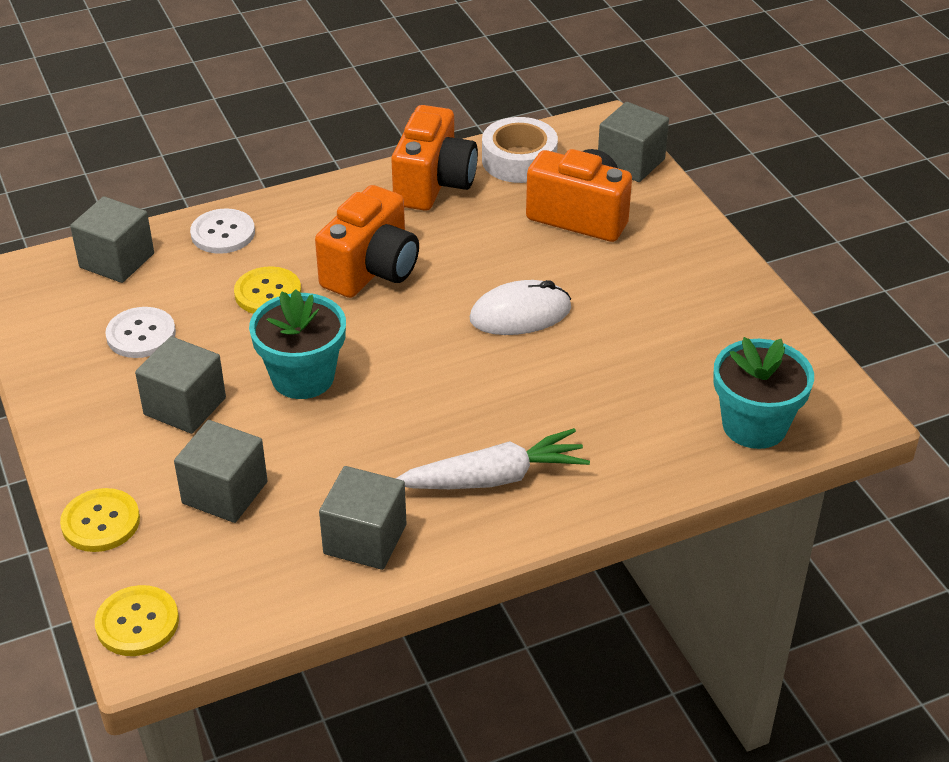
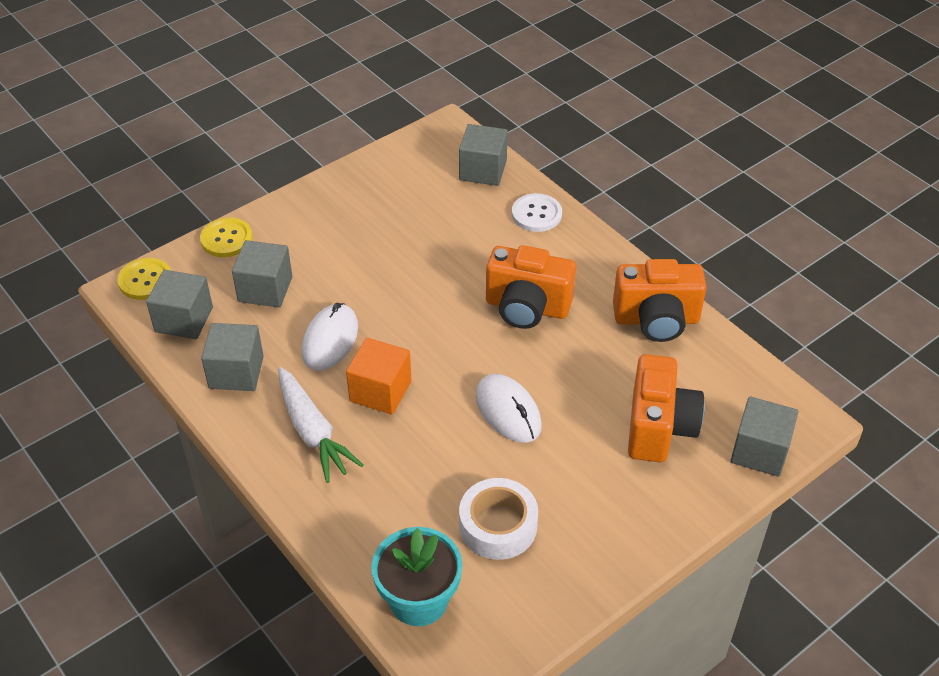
camera: 75 degrees right, 5 degrees up
white button [105,307,176,358] -> none
grey cube [135,336,226,434] -> grey cube moved to [146,270,213,339]
yellow button [234,266,301,314] -> none
turquoise flower pot [249,289,346,399] -> none
white tape [482,117,558,183] -> white tape moved to [459,478,538,560]
none -> white mouse [302,303,358,371]
none -> orange cube [346,338,412,415]

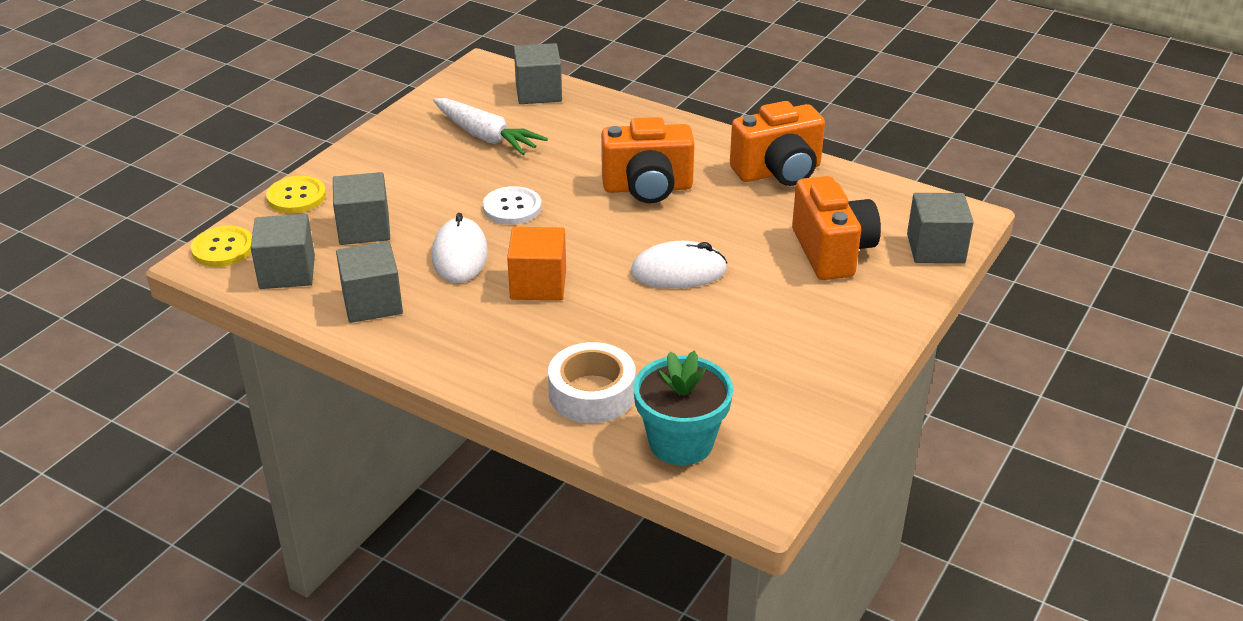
camera: 20 degrees left, 10 degrees down
white carrot [278,367,363,483] -> white carrot moved to [433,98,548,155]
white tape [459,478,538,560] -> white tape moved to [548,342,636,423]
white mouse [476,374,542,443] -> white mouse turned 45 degrees counterclockwise [630,241,727,288]
white button [512,193,562,232] -> white button moved to [483,186,542,225]

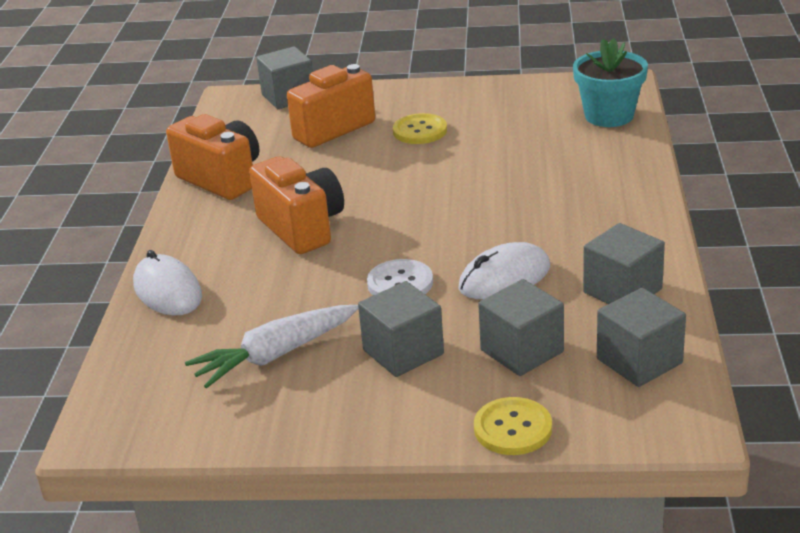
camera: 115 degrees left, 5 degrees down
yellow button [190,226,252,267] -> yellow button moved to [393,113,447,144]
white carrot [433,98,548,155] -> white carrot turned 135 degrees counterclockwise [185,305,358,388]
orange cube [507,227,566,300] -> none
grey cube [514,43,562,104] -> grey cube moved to [358,281,444,377]
white tape [548,342,636,423] -> none
white mouse [630,241,727,288] -> white mouse moved to [133,250,202,316]

